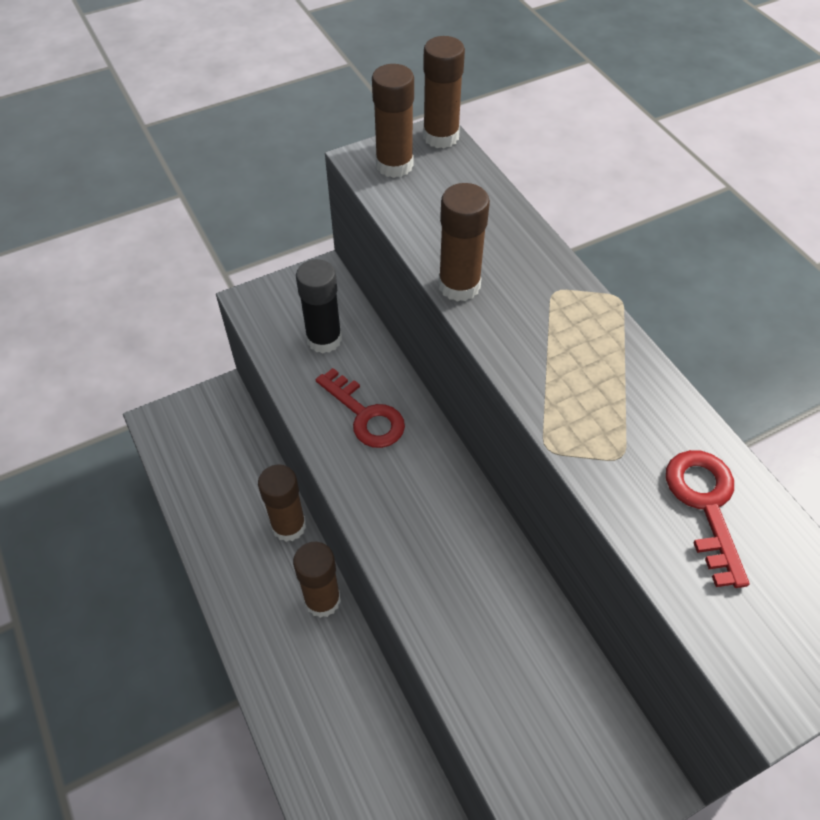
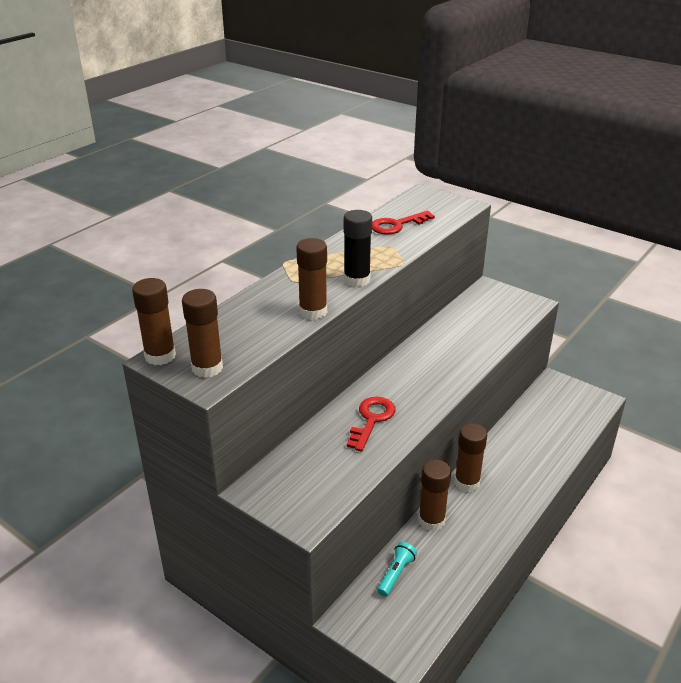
camera: 115 degrees left, 20 degrees down
black glue stick [296,259,342,353] -> black glue stick moved to [344,210,372,287]
none -> turquoise flashlight [377,542,417,597]

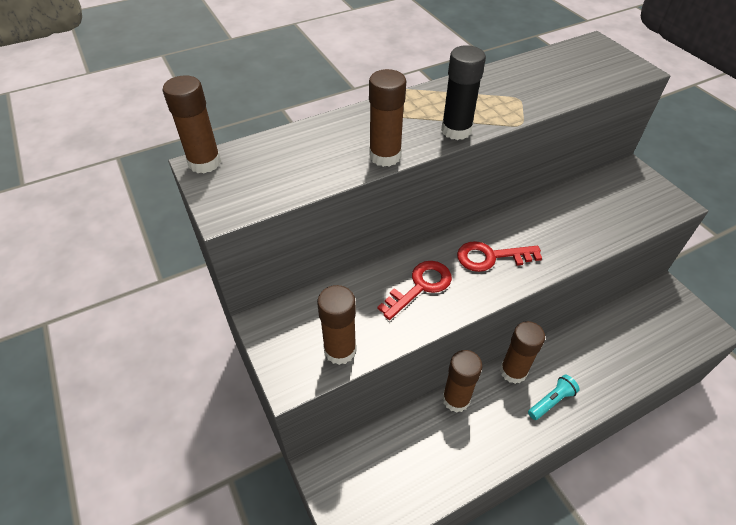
camera: 25 degrees right, 15 degrees up
brown glue stick [182,289,223,378] -> brown glue stick moved to [317,285,357,365]
red key [372,211,435,235] -> red key moved to [457,241,542,272]
turquoise flashlight [377,542,417,597] -> turquoise flashlight moved to [528,375,580,420]

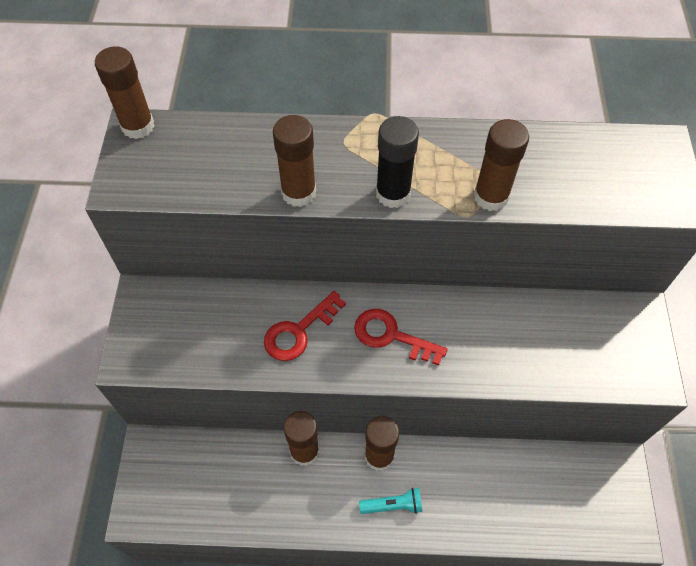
camera: 30 degrees right, 10 degrees up
brown glue stick [317,285,357,365] -> brown glue stick moved to [474,119,529,211]
red key [378,261,452,320] -> red key turned 150 degrees clockwise [264,291,346,361]

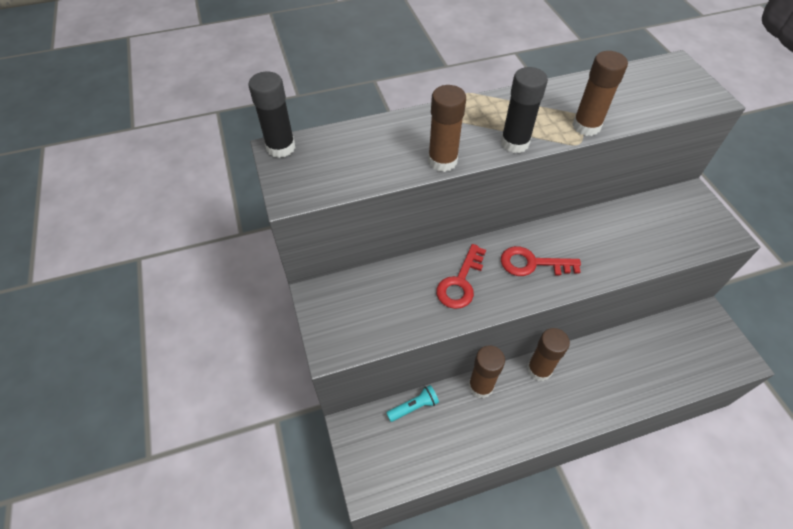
camera: 20 degrees left, 5 degrees down
brown glue stick [95,46,154,139] -> black glue stick [248,72,296,158]
turquoise flashlight [359,488,422,514] -> turquoise flashlight moved to [386,385,439,422]

